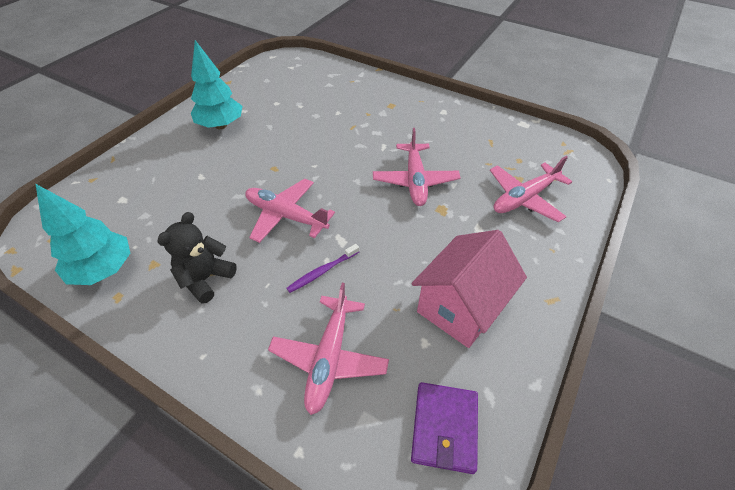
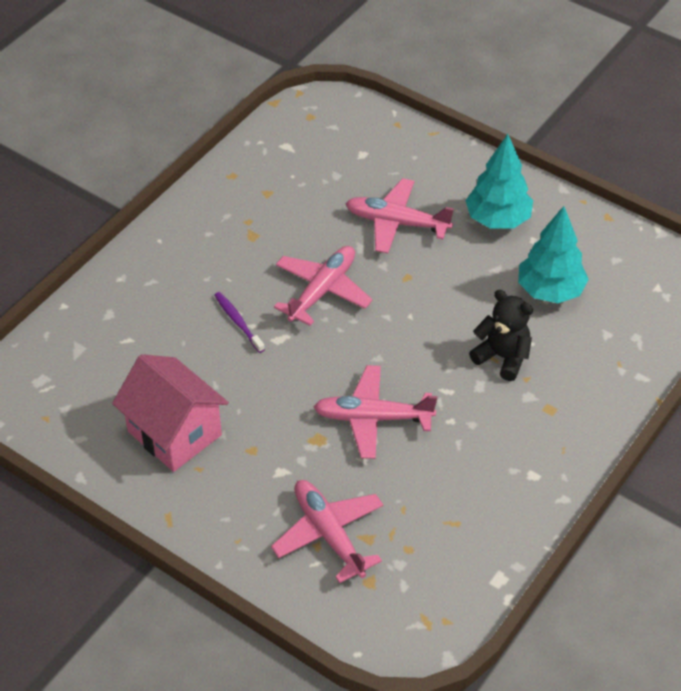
camera: 95 degrees right, 0 degrees up
turquoise tree [35,184,130,285] -> turquoise tree moved to [518,206,589,303]
black teddy bear [157,212,237,304] -> black teddy bear moved to [469,290,533,381]
pink plane [268,283,389,415] -> pink plane moved to [345,178,454,253]
purple wallet [411,382,478,474] -> none

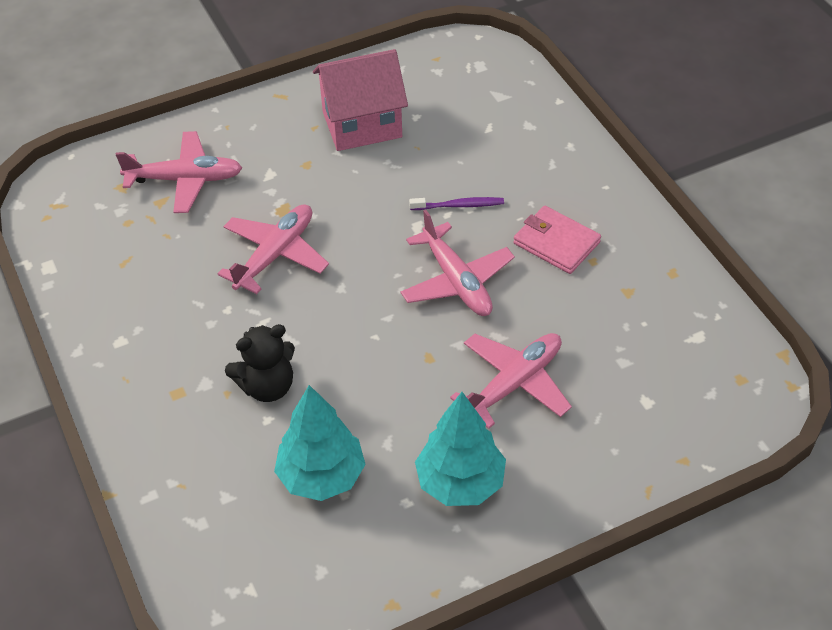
camera: 120 degrees right, 0 degrees up
none -> pink wallet [513,206,601,274]

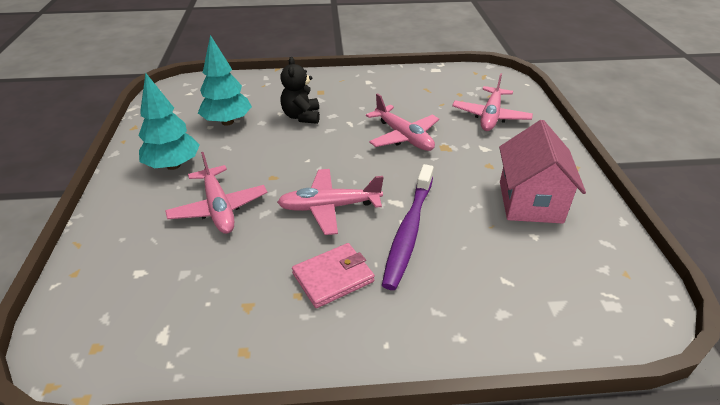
camera: 110 degrees right, 10 degrees down
purple toothbrush [409,197,504,210] -> purple toothbrush [382,164,434,290], size x2.00

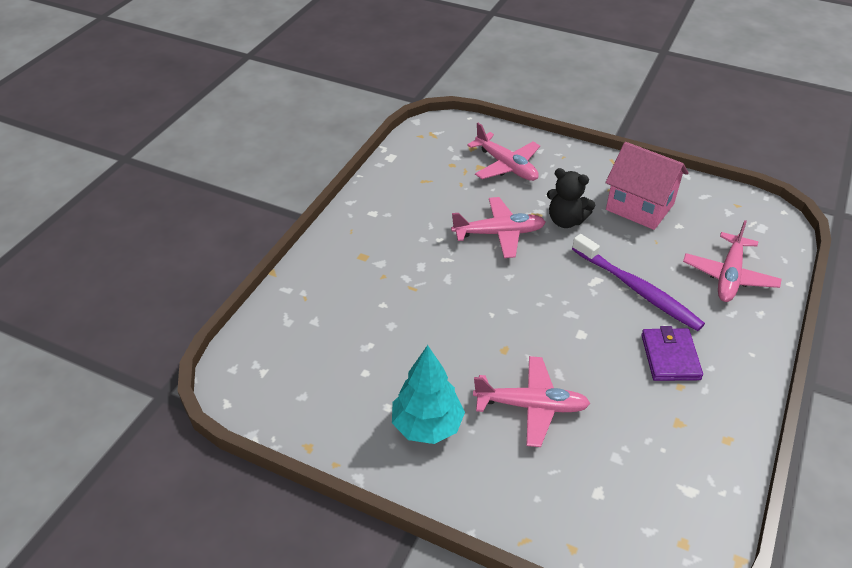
camera: 60 degrees left, 5 degrees up
turquoise tree [198,35,252,126] -> none
pink plane [277,169,384,235] -> pink plane moved to [683,220,782,302]
black teddy bear [280,57,320,124] -> black teddy bear moved to [547,168,595,228]
pink wallet [292,243,375,308] -> purple wallet [641,326,703,381]

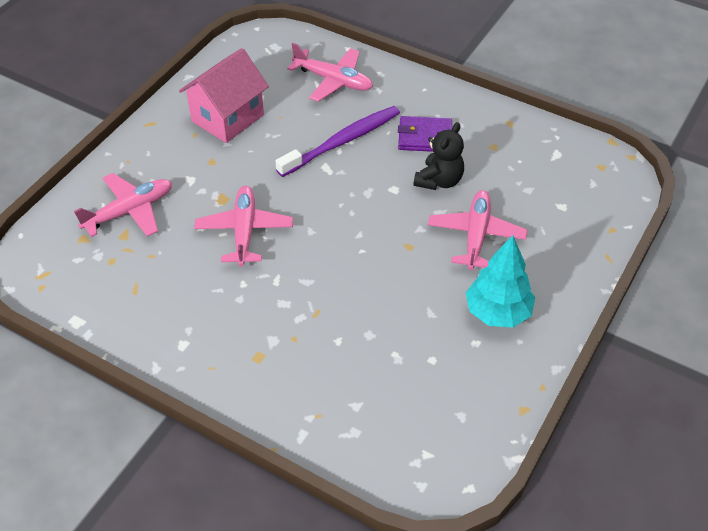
camera: 85 degrees left, 5 degrees up
black teddy bear [547,168,595,228] -> black teddy bear moved to [414,122,464,190]

